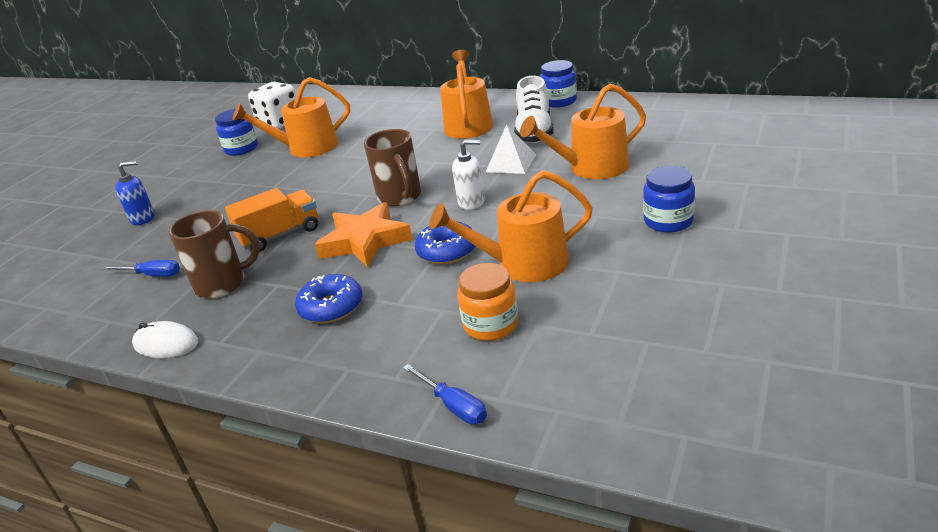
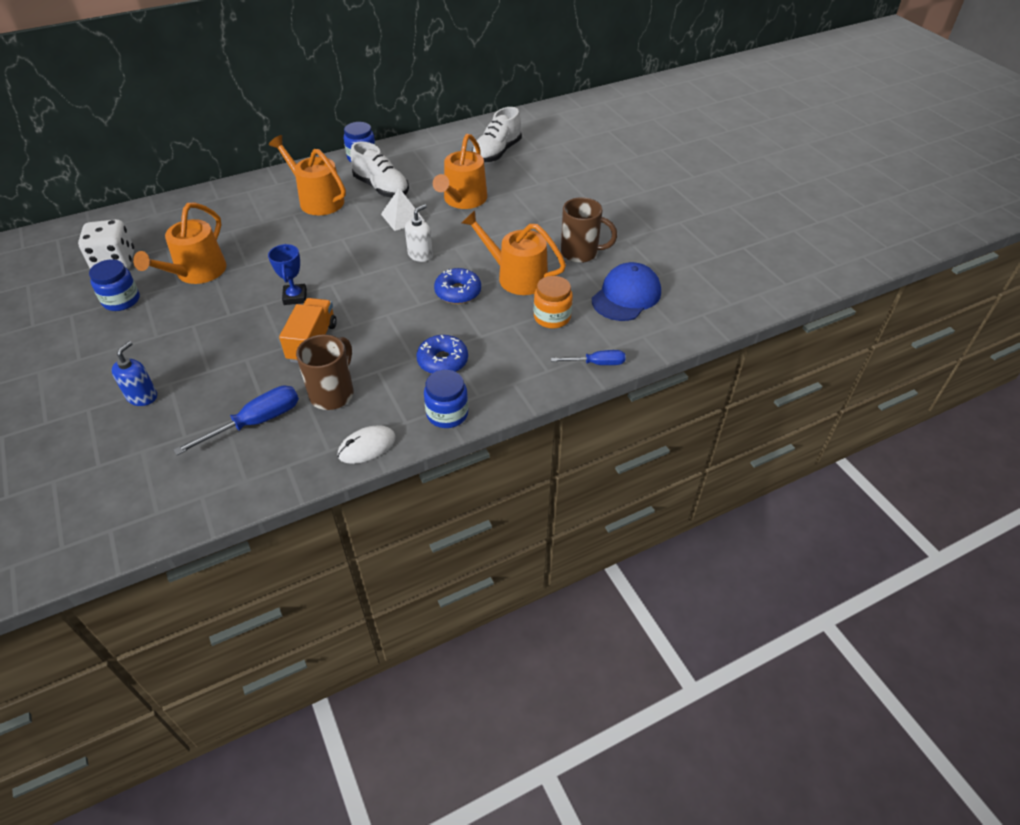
camera: 55 degrees left, 15 degrees up
blue screwdriver [103,260,180,277] -> blue screwdriver [174,386,299,455], size x1.60
orange star [315,202,412,268] -> none
brown mug [364,129,421,206] -> brown mug moved to [561,197,617,263]
orange watering can [429,170,593,282] -> orange watering can turned 90 degrees clockwise [462,210,566,295]
blue jar [643,166,695,233] -> blue jar moved to [424,370,468,428]
none -> blue trophy [268,244,307,305]
none -> white shoe [472,107,522,163]
none -> blue cap [592,262,661,321]

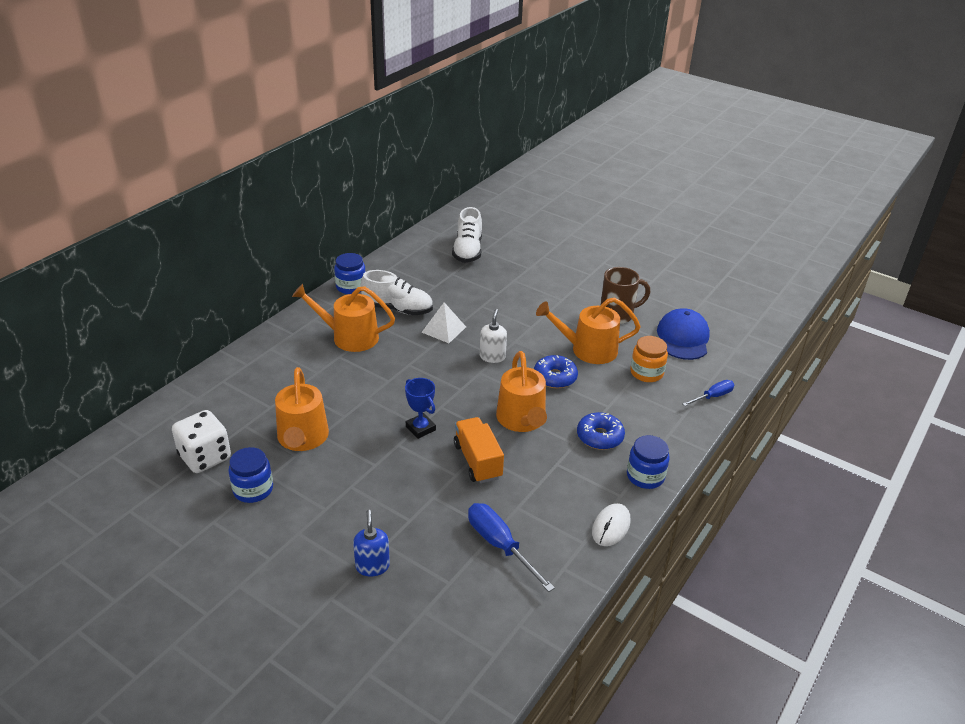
camera: 30 degrees left, 10 degrees down
blue screwdriver [174,386,299,455] -> blue screwdriver turned 60 degrees counterclockwise [468,503,555,592]
brown mug [296,334,354,410] -> none
orange watering can [433,134,487,209] -> orange watering can moved to [496,351,547,432]

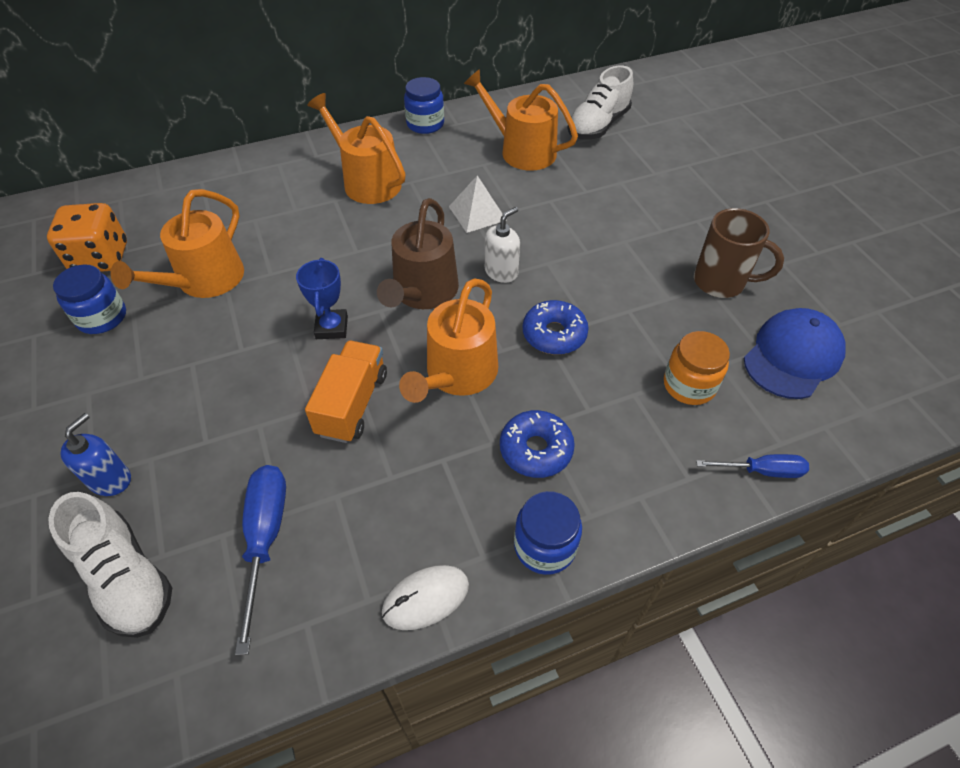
camera: 35 degrees right, 15 degrees up
white dice [172,410,231,473] -> orange dice [47,203,127,272]
white shoe [361,270,433,315] -> white shoe moved to [48,492,172,638]
orange watering can [536,297,641,364] -> orange watering can moved to [464,69,578,171]
none -> brown watering can [377,198,459,309]

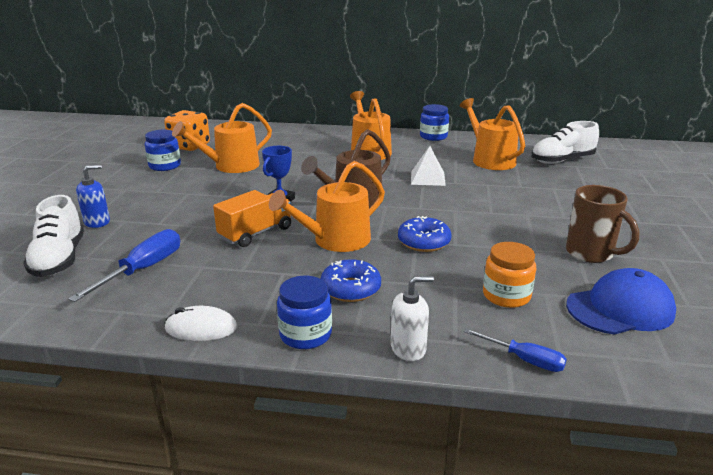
camera: 30 degrees right, 25 degrees down
white soap dispenser [485,207,520,283] -> white soap dispenser moved to [391,276,434,361]

